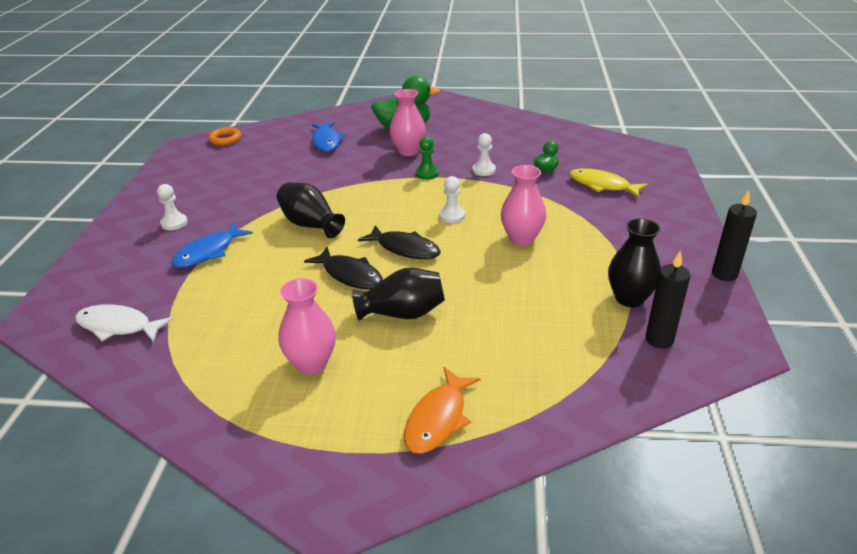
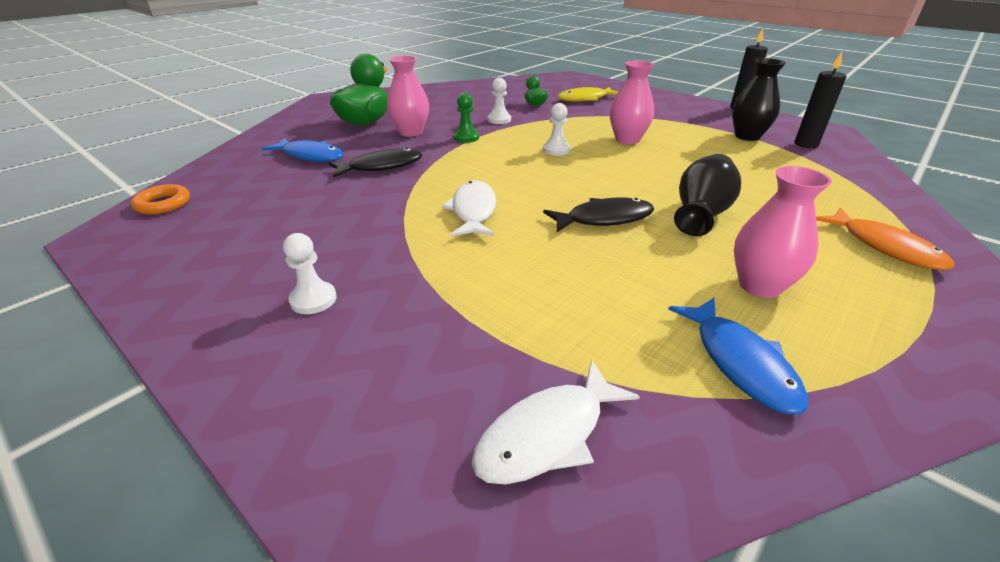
camera: 55 degrees left, 0 degrees up
blue fish [171,223,253,268] -> blue fish moved to [668,298,808,414]
black vase [277,182,345,238] -> white fish [442,180,496,236]
black fish [358,225,441,259] -> black fish moved to [328,148,422,177]

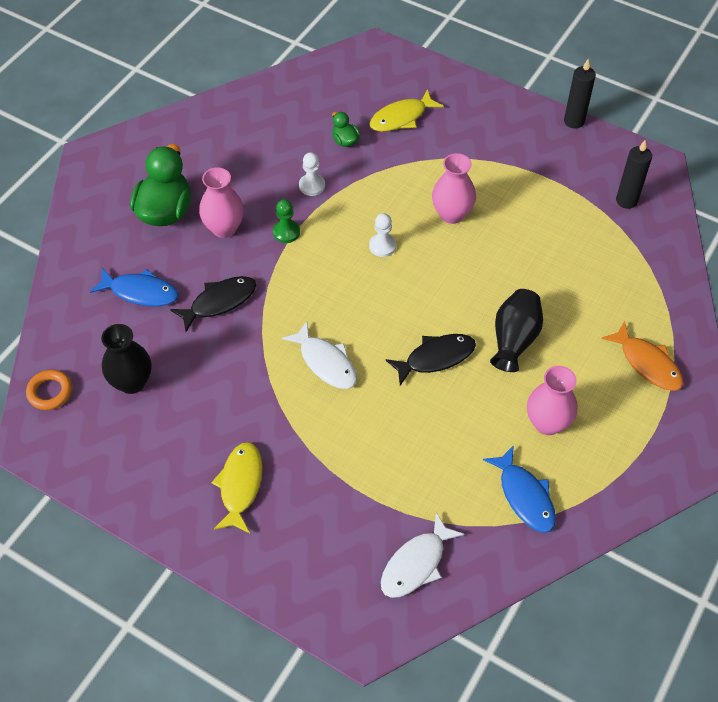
camera: 10 degrees left, 20 degrees up
white pawn [283,233,337,314] -> yellow fish [211,442,263,533]
white fish [442,180,496,236] -> white fish turned 150 degrees clockwise [282,321,357,389]
black vase [732,58,786,141] -> black vase moved to [101,324,151,394]

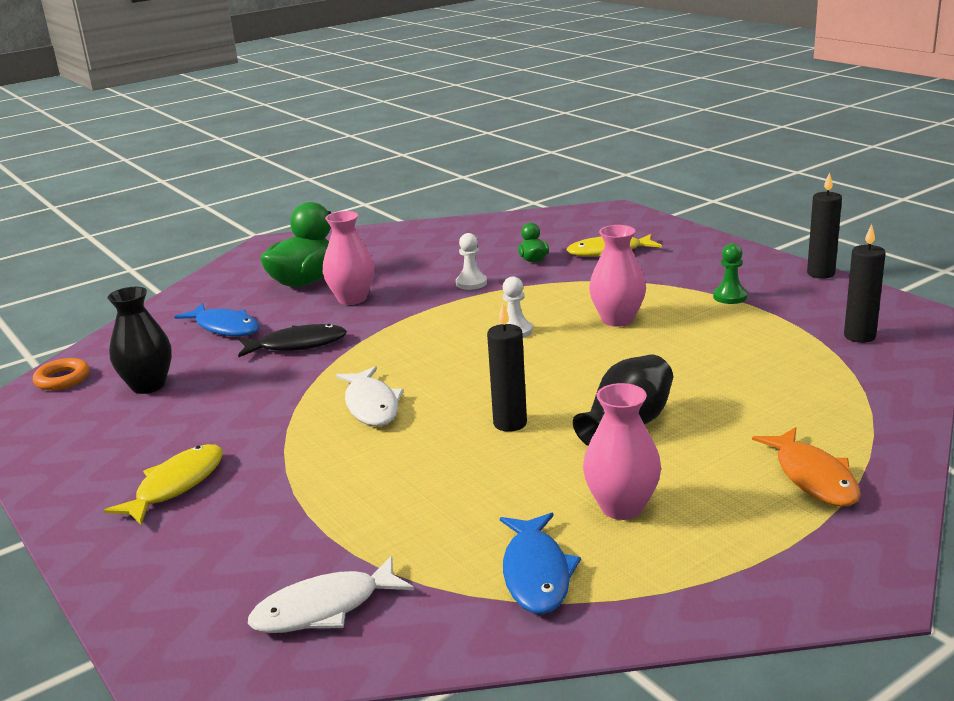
camera: 25 degrees right, 30 degrees down
green pawn [273,199,300,243] -> green pawn moved to [713,243,748,304]
black fish [386,334,476,386] -> black candle [487,304,527,432]

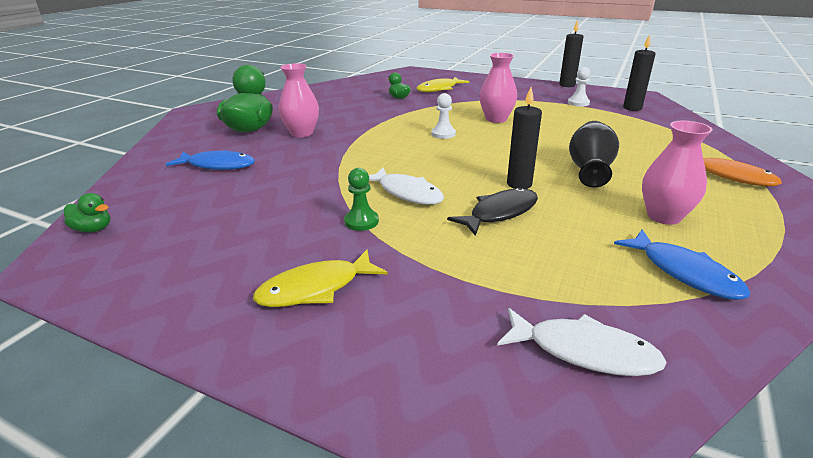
camera: 30 degrees left, 5 degrees up
orange ring [33,358,90,390] -> green duck [64,193,110,233]
yellow fish [104,444,223,525] -> yellow fish turned 120 degrees counterclockwise [253,249,388,307]
black vase [108,287,172,394] -> none
black fish [238,324,347,357] -> black fish moved to [447,188,538,236]
white fish [248,555,414,633] -> white fish turned 105 degrees counterclockwise [497,308,667,376]
white pawn [456,233,487,290] -> white pawn moved to [568,67,590,107]
green pawn [713,243,748,304] -> green pawn moved to [344,168,379,231]

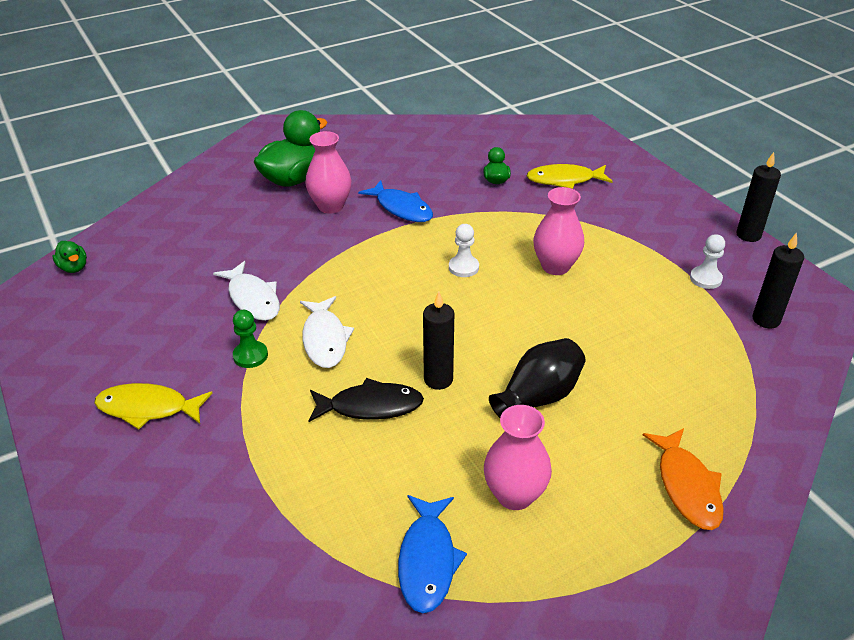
camera: 35 degrees right, 10 degrees up
blue fish [166,150,255,170] -> blue fish moved to [358,180,433,222]
white fish [497,308,667,376] -> white fish moved to [213,261,280,321]

